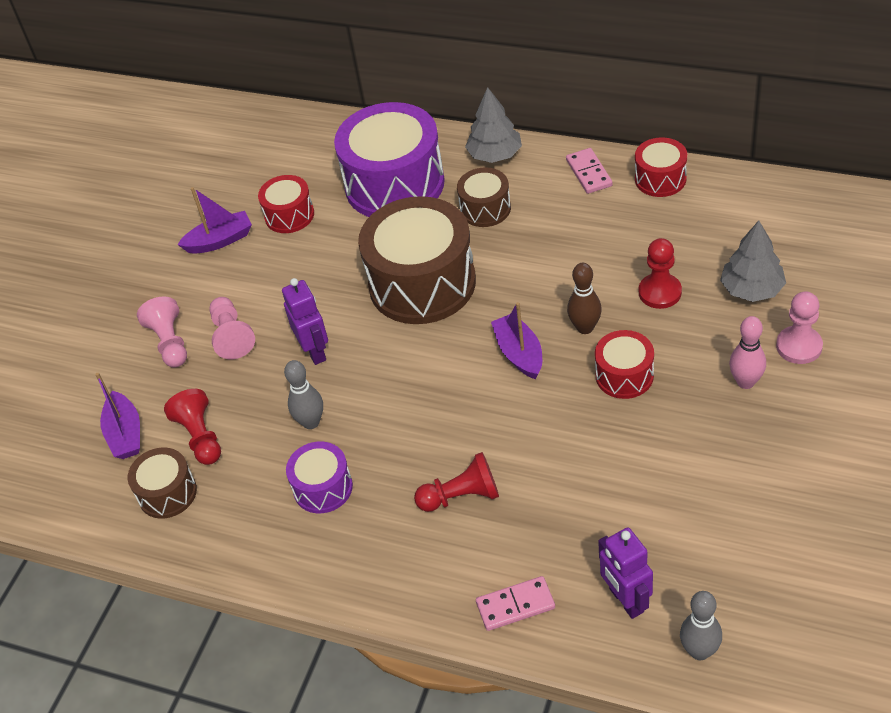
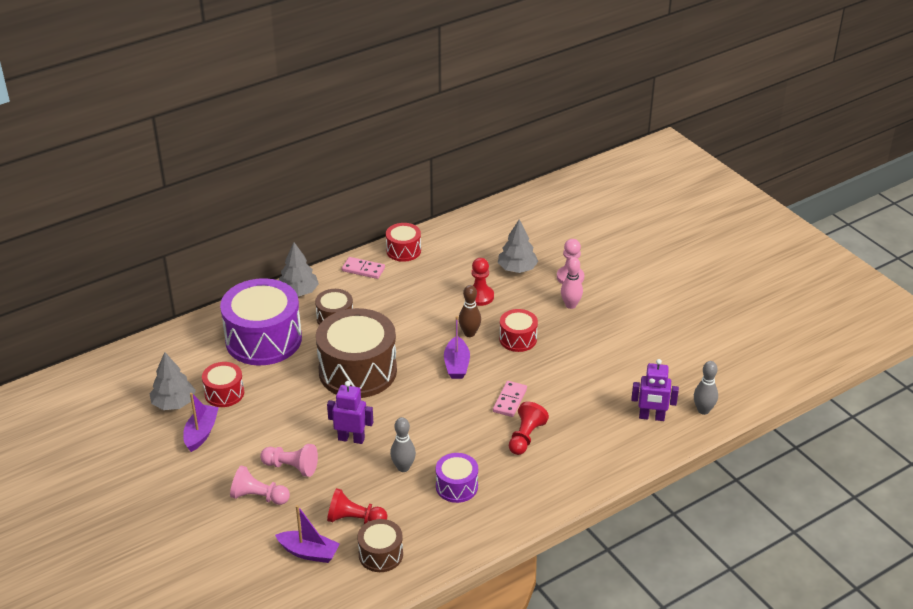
camera: 60 degrees left, 10 degrees down
pink domino [476,576,555,631] -> pink domino moved to [493,381,527,417]
purple boat [491,302,542,379] -> purple boat turned 105 degrees counterclockwise [444,316,470,379]
none -> grey tree [150,352,196,410]

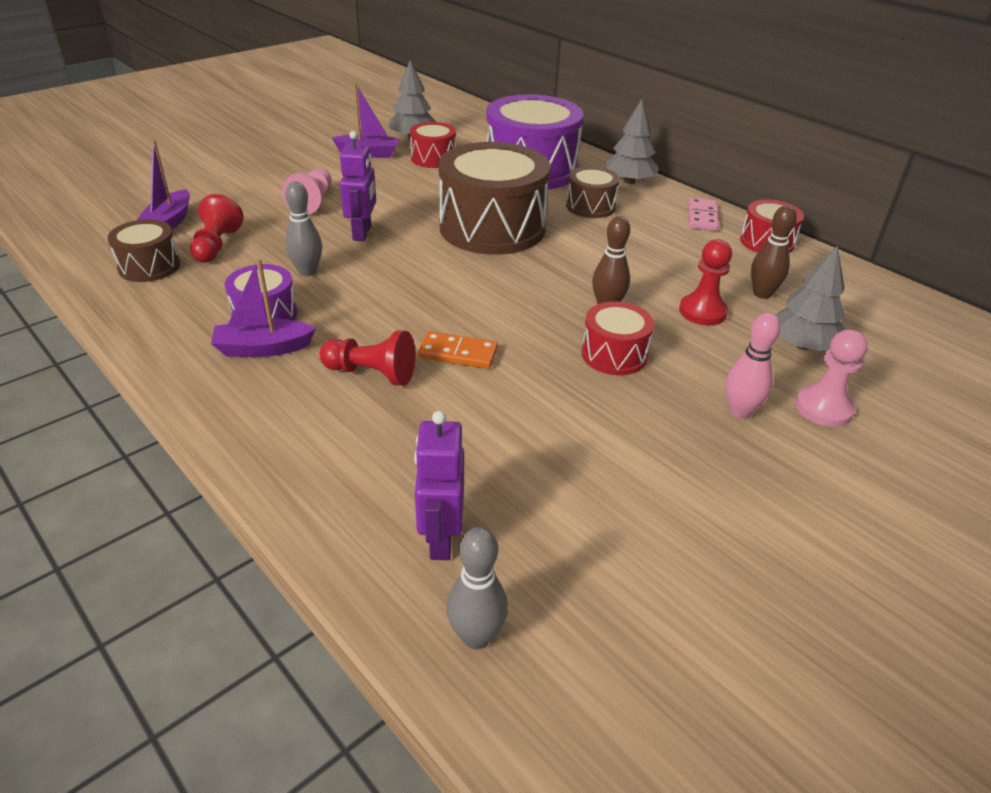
camera: 80 degrees right, 0 degrees up
pink pawn [230,465,290,505] -> none
purple boat [444,316,470,379] -> purple boat moved to [211,259,316,357]
pink domino [493,381,527,417] -> orange domino [418,331,498,369]
none -> brown bowling pin [751,205,797,299]

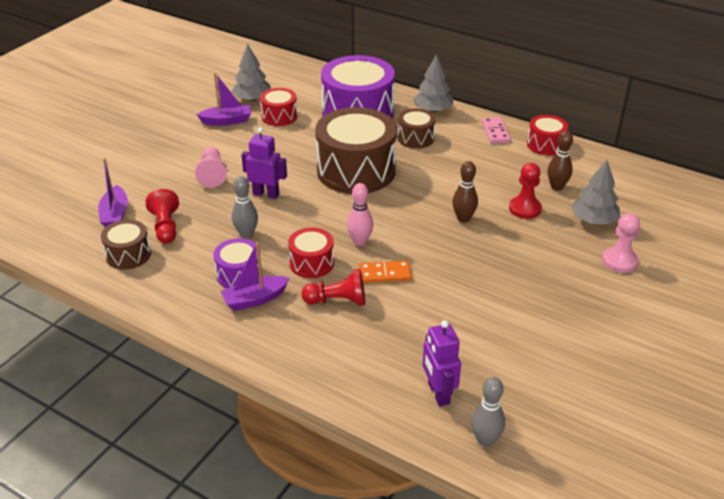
camera: 15 degrees left, 0 degrees up
purple robot [340,131,376,241] -> purple robot turned 60 degrees counterclockwise [241,127,287,199]
red drum [581,301,654,375] -> red drum moved to [288,227,334,278]
pink bowling pin [725,313,781,419] -> pink bowling pin moved to [347,183,373,246]

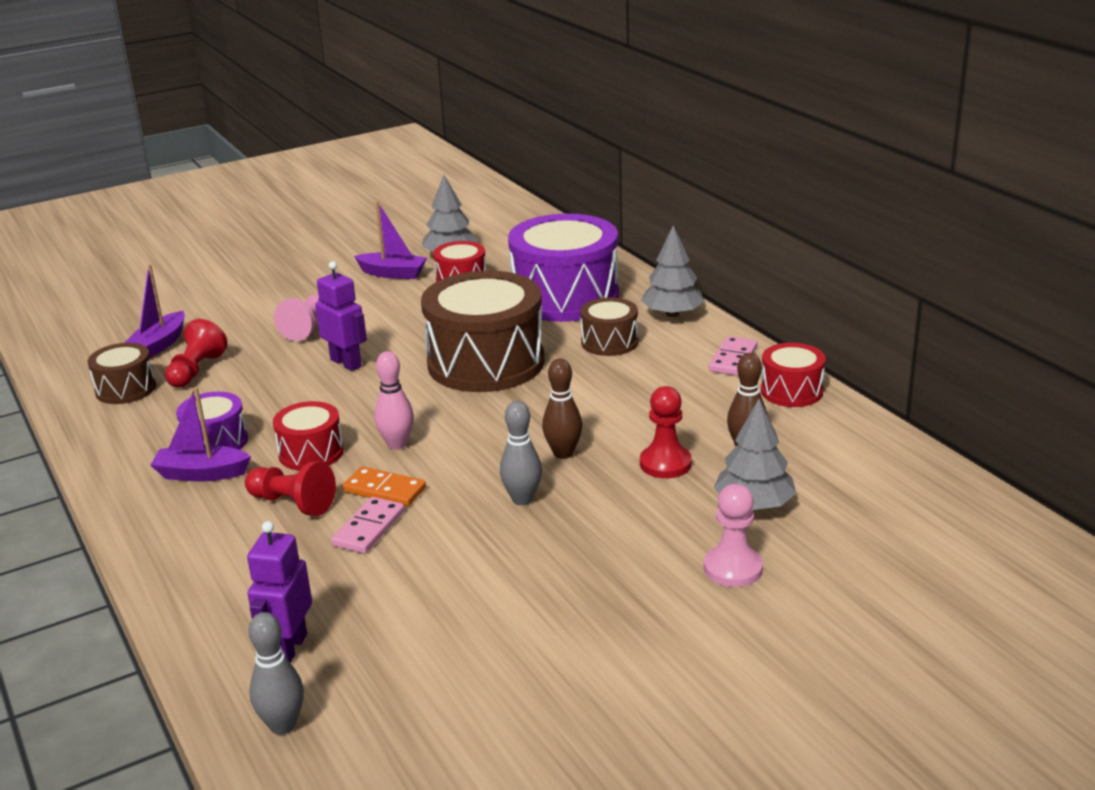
camera: 30 degrees right, 10 degrees down
grey bowling pin [232,176,258,239] -> grey bowling pin moved to [500,401,542,505]
none -> pink domino [331,497,405,554]

